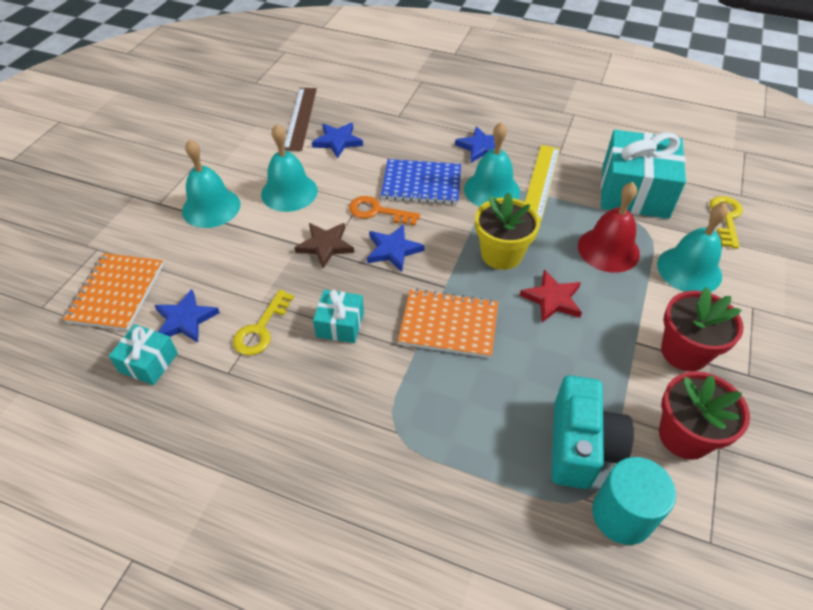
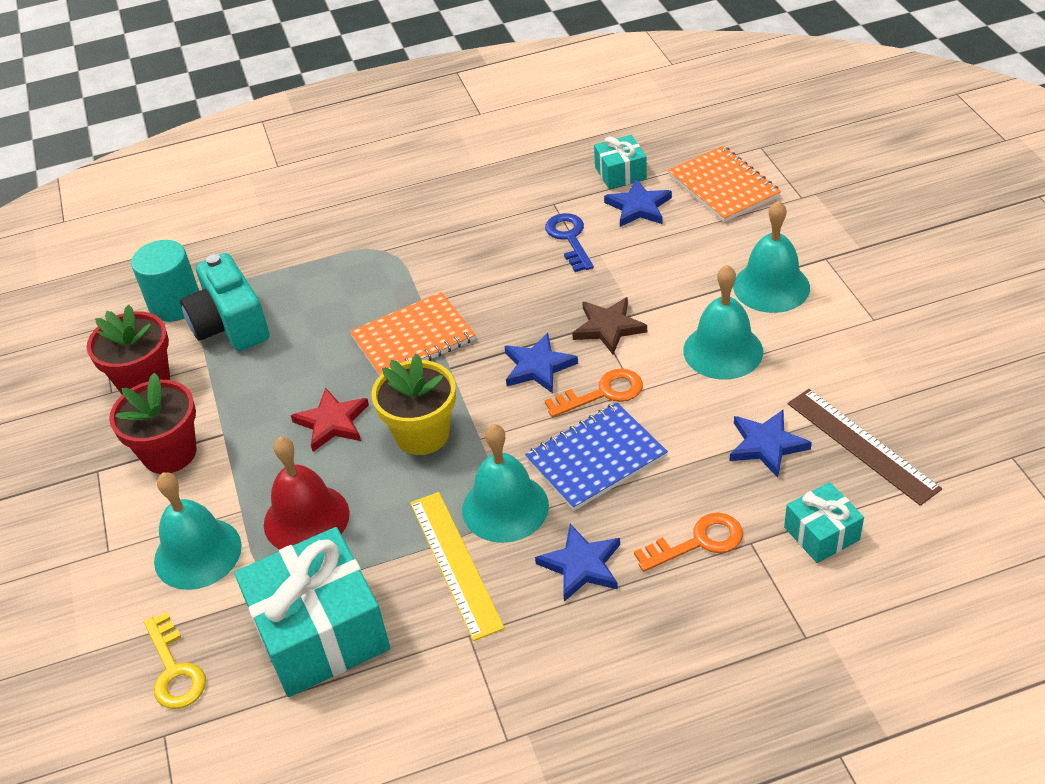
camera: 145 degrees right, 5 degrees down
yellow key [233,290,294,356] -> blue key [545,213,594,272]
turquoise gift [313,290,364,343] -> turquoise gift moved to [784,482,864,563]
none -> orange key [634,513,743,572]

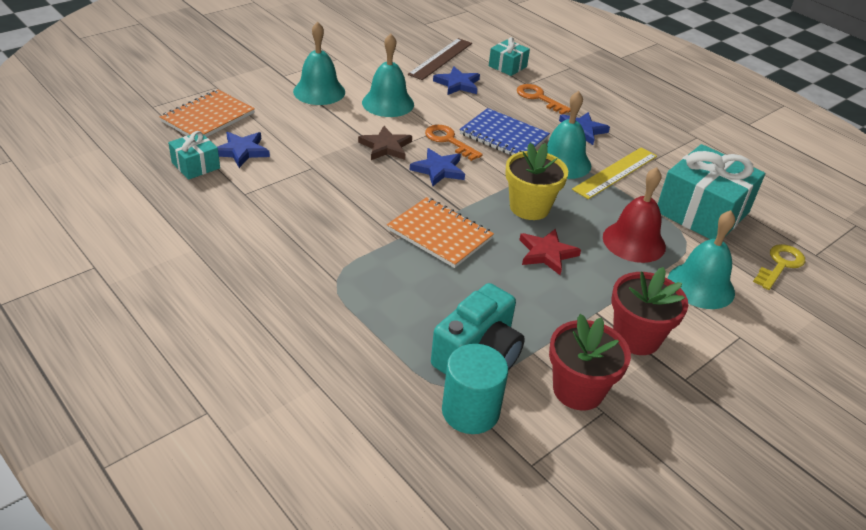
camera: 120 degrees left, 5 degrees down
blue key [545,213,594,272] -> none

